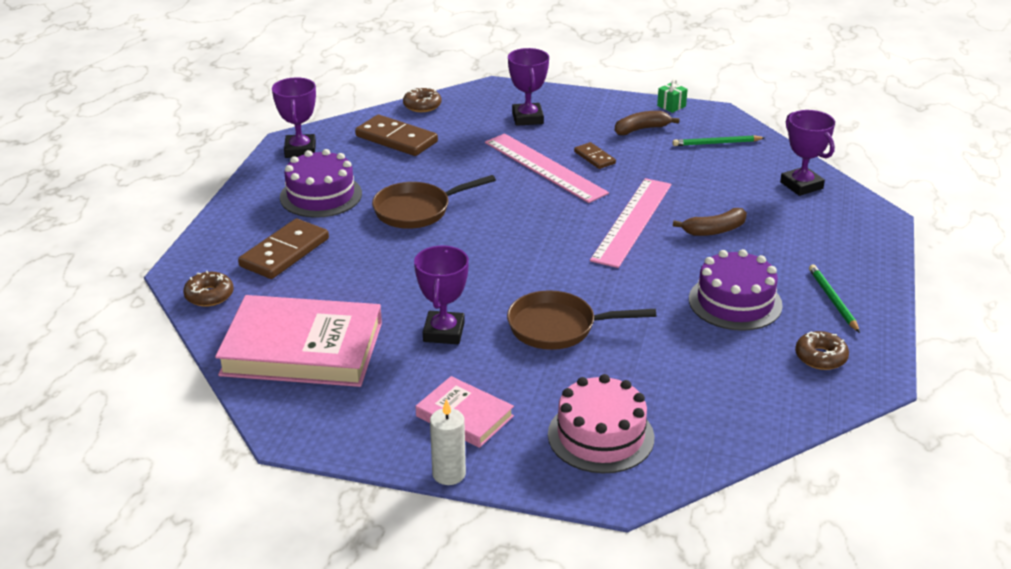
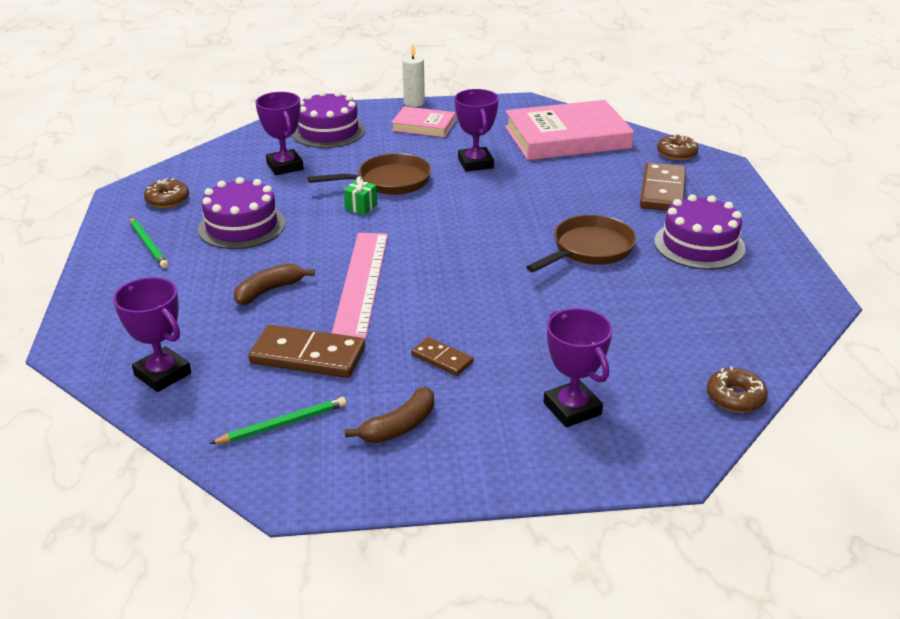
camera: 160 degrees right, 0 degrees up
purple trophy [272,77,316,158] -> purple trophy moved to [255,92,304,175]
brown domino [355,115,438,156] -> brown domino moved to [248,325,365,378]
pink ruler [485,134,609,203] -> none
pink cake [548,374,654,473] -> purple cake [292,91,365,148]
green gift [657,79,688,113] -> green gift moved to [344,176,377,215]

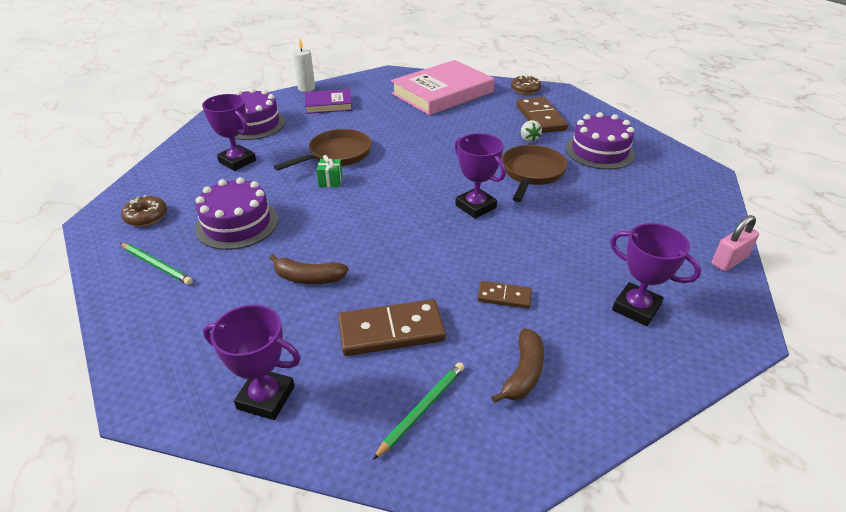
camera: 25 degrees left, 5 degrees up
brown banana [234,263,315,305] -> brown banana turned 105 degrees counterclockwise [269,254,349,284]
pink ruler [332,233,388,339] -> none
pink book [391,106,456,137] -> purple book [305,89,352,114]
purple trophy [455,89,499,172] -> purple trophy moved to [455,133,506,219]
brown donut [707,366,768,412] -> pink padlock [712,215,759,271]
none -> white strawberry [521,120,542,142]

